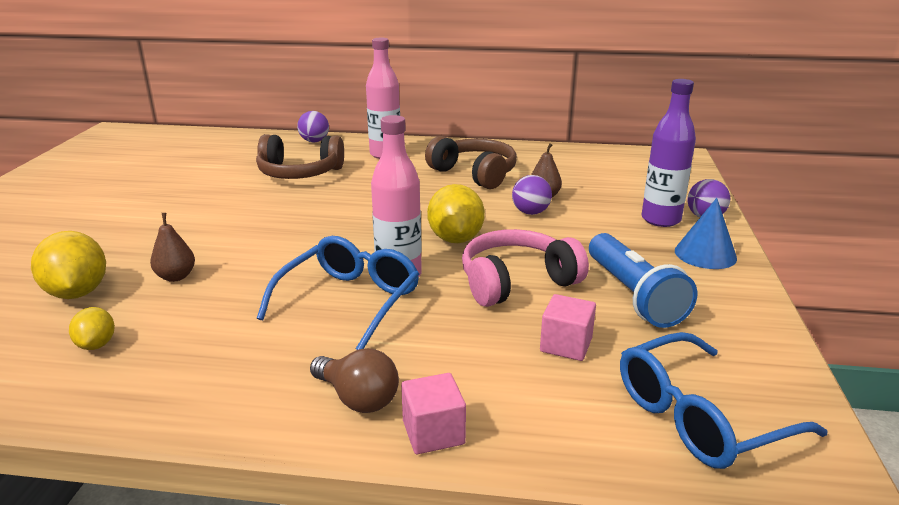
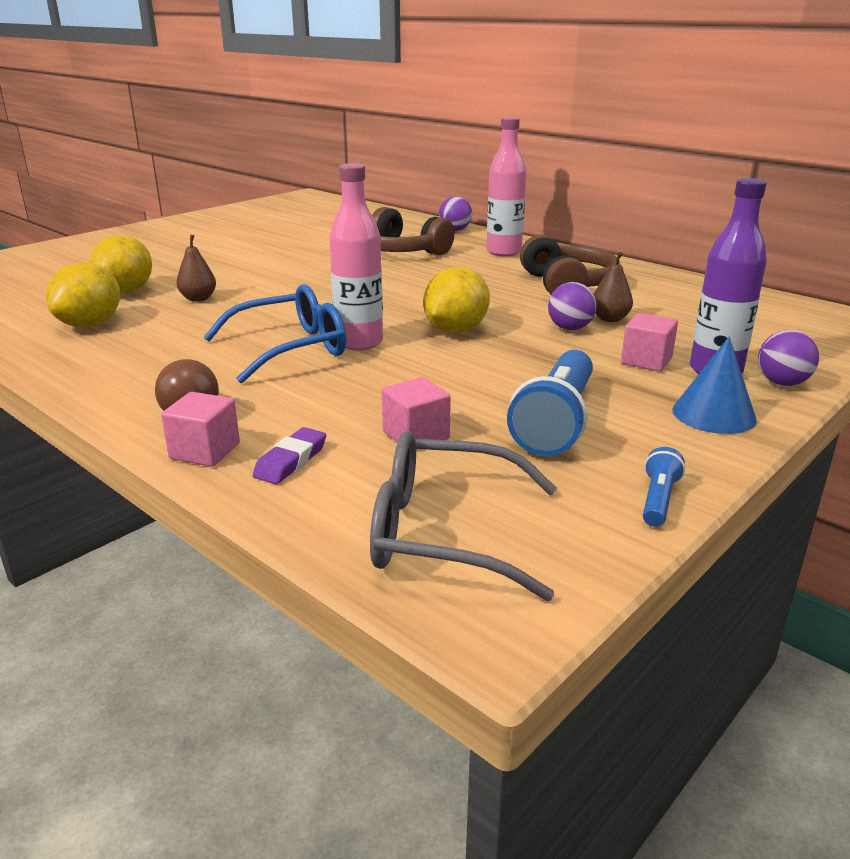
camera: 35 degrees right, 0 degrees up
yellow lemon [69,307,115,350] -> yellow lemon [46,262,120,327], size x1.82
pink headphones [462,229,589,307] -> none
blue glasses [620,332,828,469] -> grey glasses [370,431,557,601]
none -> purple eraser [253,427,326,484]
none -> pink cube [621,313,678,371]
none -> blue flashlight [643,447,685,527]

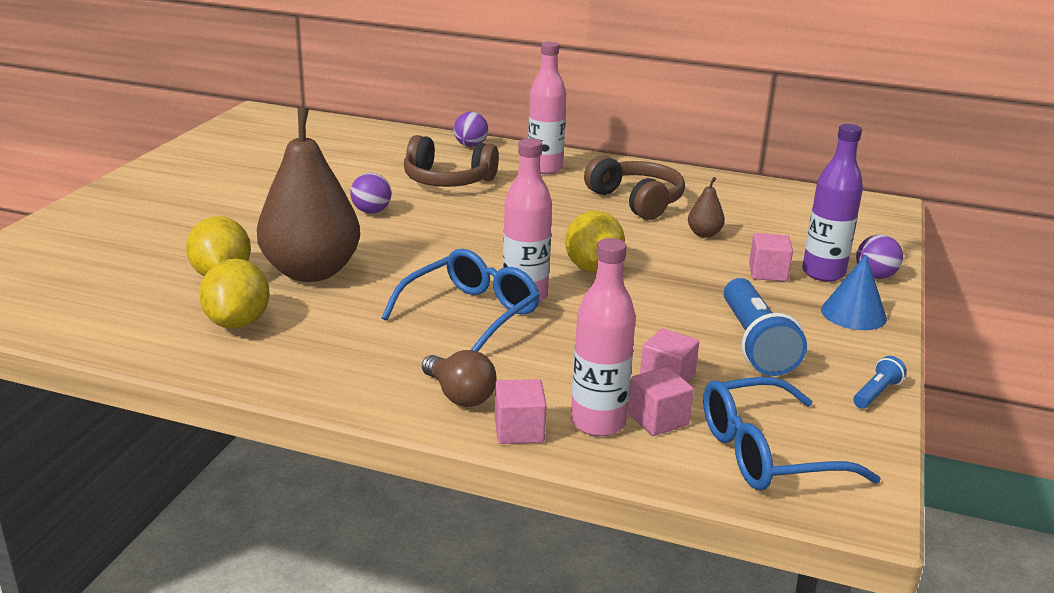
camera: 25 degrees left, 0 degrees up
brown pear [176,235,216,302] -> brown pear [257,107,360,282], size x2.48
purple eraser [253,427,326,484] -> pink bottle [571,238,636,436]
grey glasses [370,431,557,601] -> blue glasses [703,377,881,490]
purple ball [548,282,597,330] -> purple ball moved to [350,173,391,213]
blue flashlight [643,447,685,527] -> blue flashlight turned 45 degrees clockwise [853,356,907,409]
none -> pink cube [628,367,694,436]

